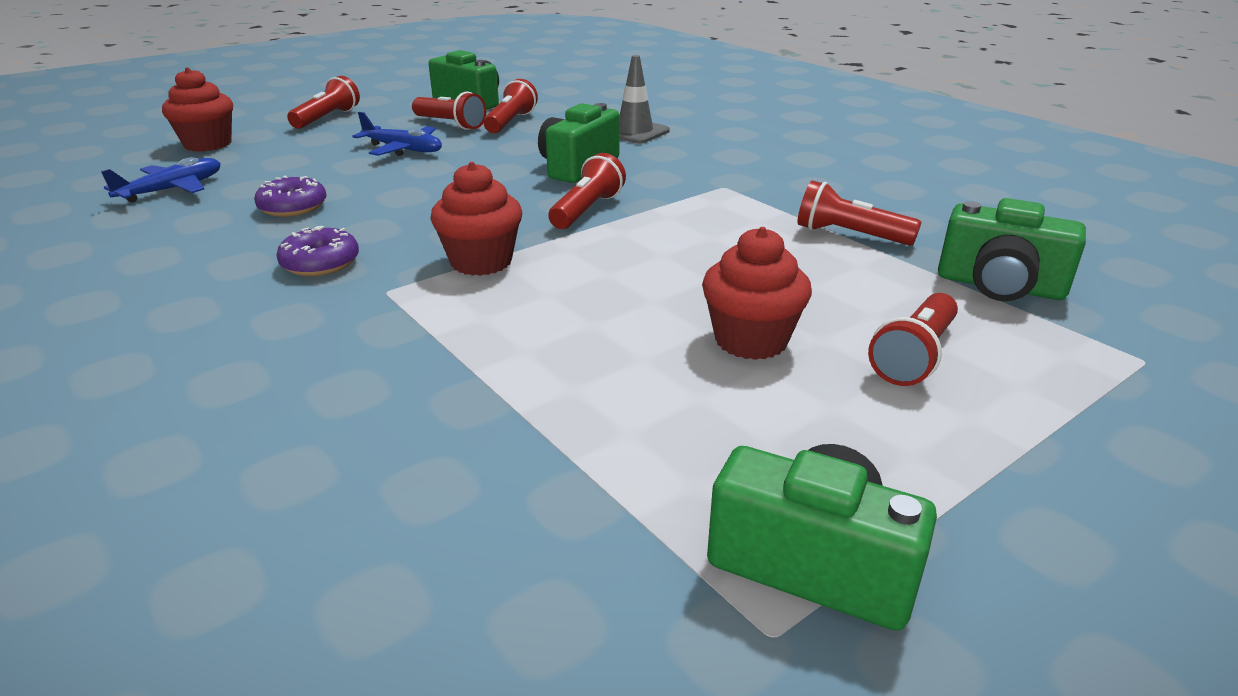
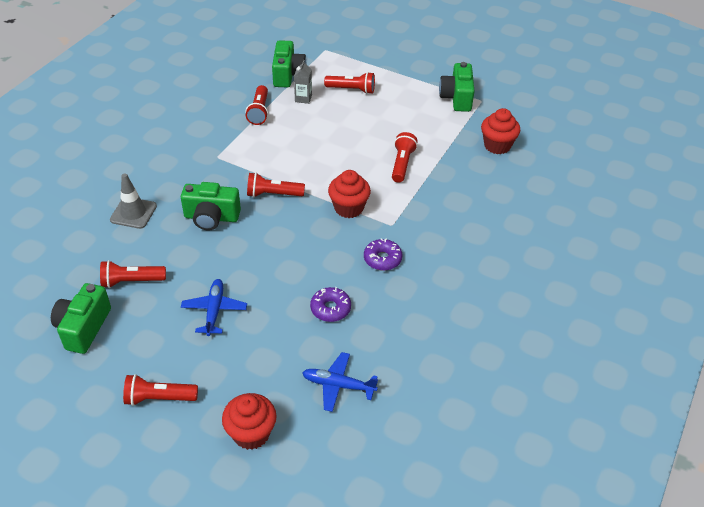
camera: 115 degrees left, 15 degrees up
red flashlight [412,92,486,130] -> red flashlight moved to [392,132,418,183]
red cupcake [702,227,812,360] -> red cupcake moved to [481,108,520,154]
none -> grey carton [294,60,312,104]

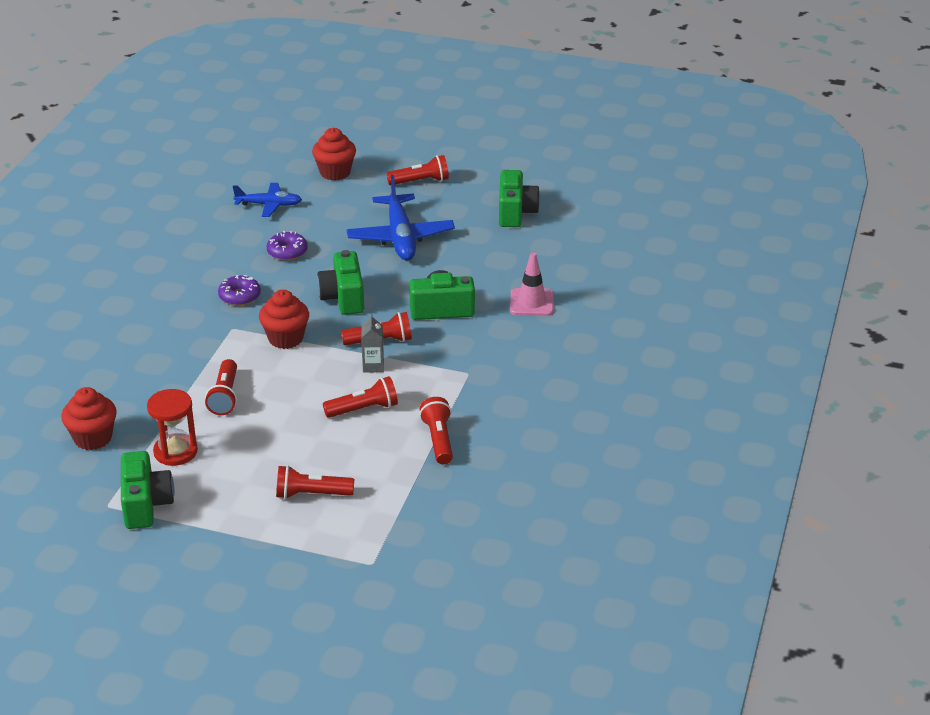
camera: 170 degrees right, 10 degrees down
red flashlight [100,260,166,288] -> red flashlight moved to [323,376,398,418]
grey traffic cone [110,173,157,229] -> pink traffic cone [510,252,553,316]
blue plane [181,279,247,336] -> blue plane [347,175,455,261], size x1.67
green camera [272,40,307,87] -> green camera moved to [317,250,364,315]
grey carton [294,60,312,104] -> grey carton moved to [361,314,384,373]
none -> red hourglass [147,389,198,466]

